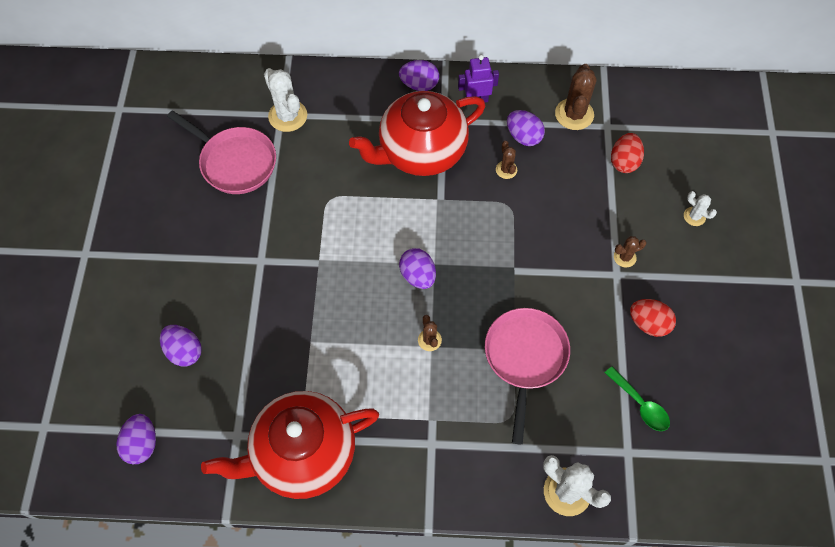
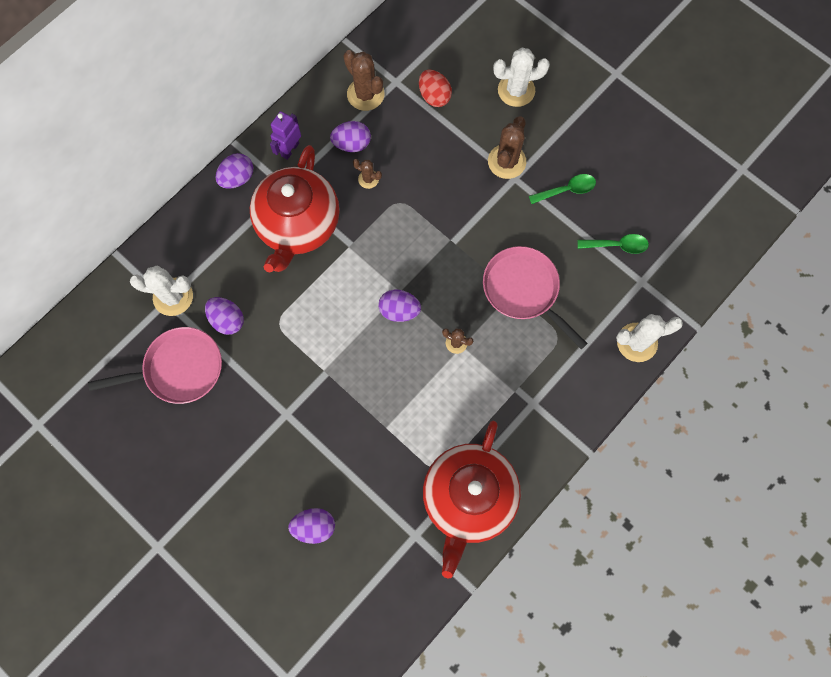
camera: 50 degrees left, 10 degrees up
purple egg [116,414,156,464] -> purple egg moved to [205,297,244,335]
brown cactus [614,236,647,268] -> brown cactus [488,116,526,179], size x1.86
red egg [630,299,676,337] -> green spoon [529,174,596,204]
white cactus [684,191,717,226] -> white cactus [493,48,550,107], size x1.86

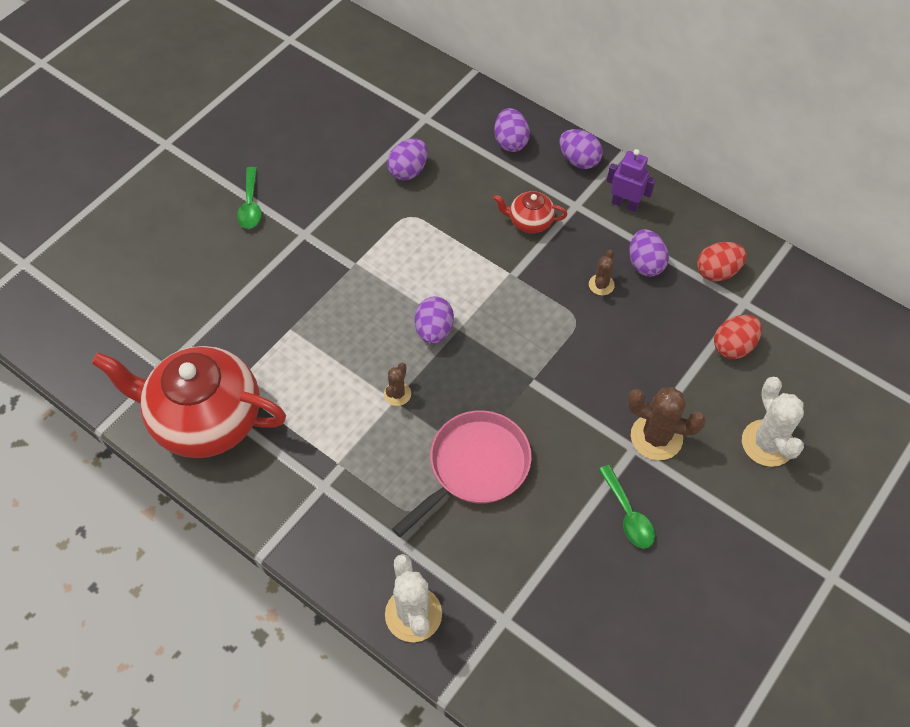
camera: 85 degrees right, 15 degrees down
pink pan [88,327,222,404] -> none
white cactus [130,266,193,316] -> none
red teapot [250,145,339,272] -> red teapot [493,191,568,233], size x0.44
purple egg [288,508,335,544] -> purple egg moved to [494,108,530,152]
brown cactus [343,50,384,111] -> red egg [697,242,746,282]
green spoon [578,234,649,254] -> green spoon moved to [237,167,262,229]

